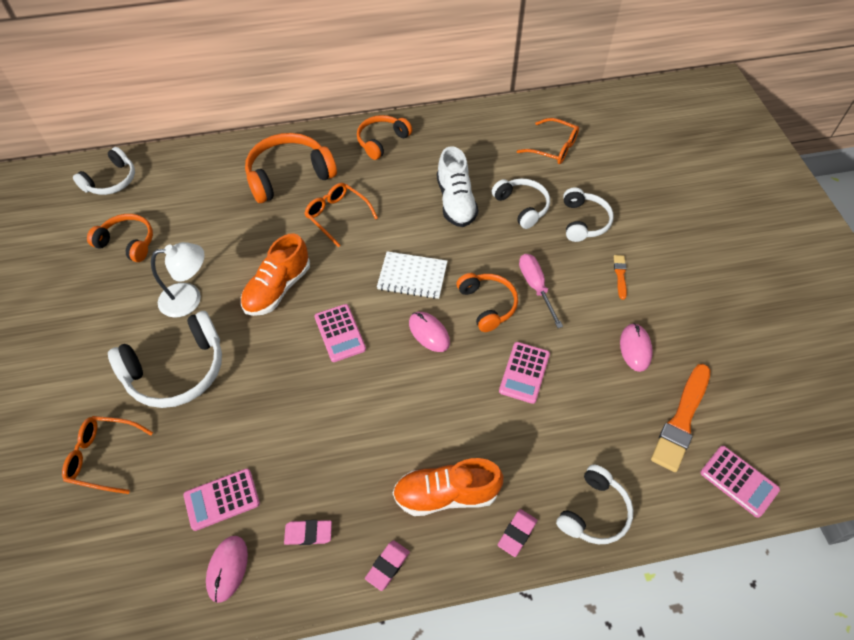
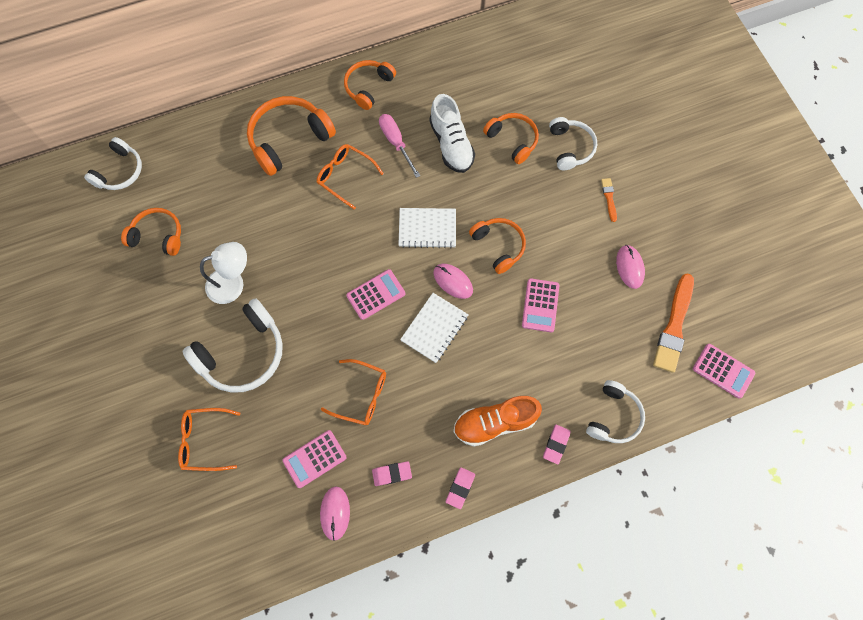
camera: 10 degrees left, 15 degrees up
orange shoe [241,233,310,316] -> none
pink calculator [315,304,366,362] -> pink calculator turned 90 degrees counterclockwise [346,269,405,320]
white headphones [492,178,550,229] -> orange headphones [483,113,539,164]
orange glasses [517,118,579,164] -> orange glasses moved to [321,359,386,425]
pink screwdriver [519,254,563,328] -> pink screwdriver moved to [379,114,420,178]
none -> white notebook [400,293,469,363]

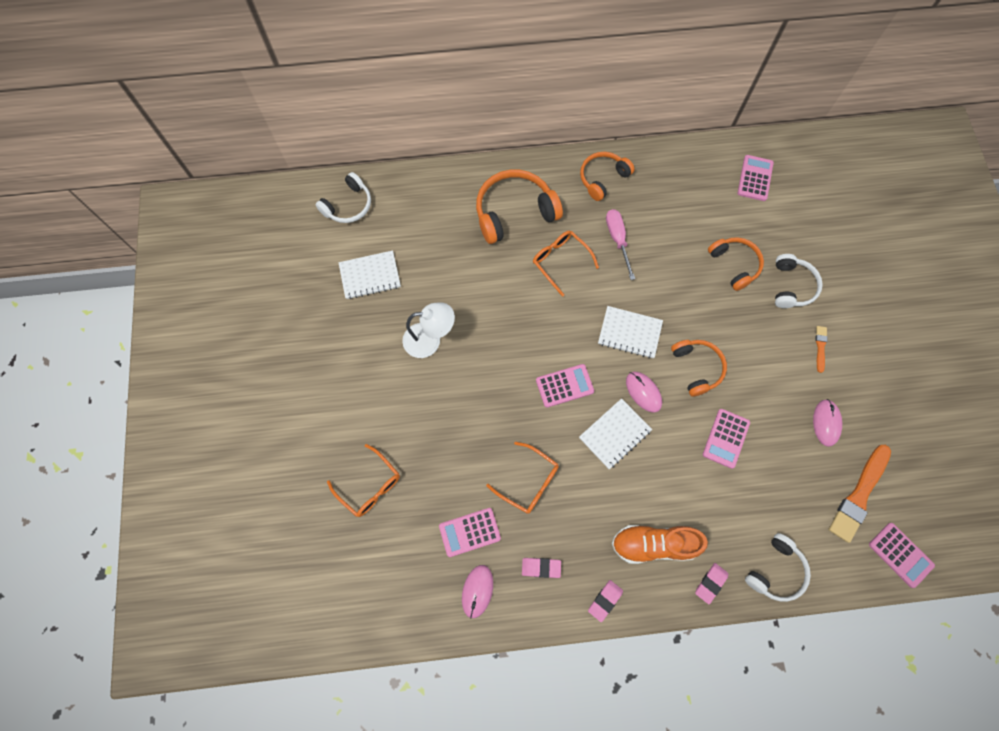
camera: 15 degrees right, 0 degrees up
orange headphones [121,208,181,256] -> white notebook [338,250,401,299]
orange glasses [178,408,241,471] -> orange glasses turned 150 degrees counterclockwise [327,444,400,517]
white headphones [182,298,283,393] -> none
white shoe [429,94,475,173] -> none
none -> pink calculator [738,155,774,201]

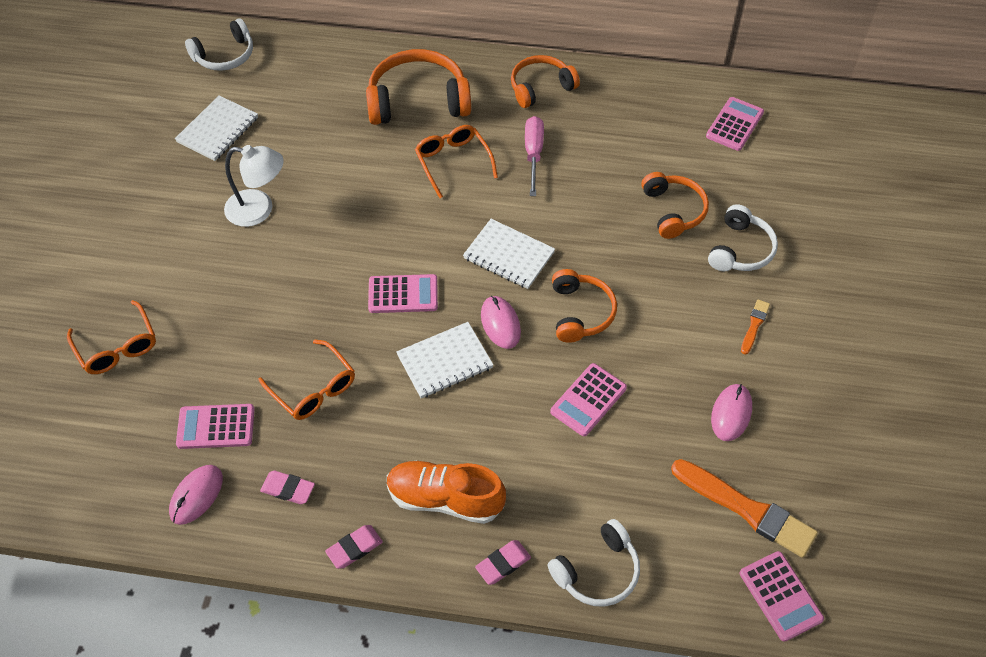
camera: 15 degrees right, 15 degrees down
white notebook [338,250,401,299] -> white notebook turned 60 degrees counterclockwise [175,96,258,161]
orange brush [828,445,891,543] -> orange brush turned 105 degrees counterclockwise [671,459,818,558]

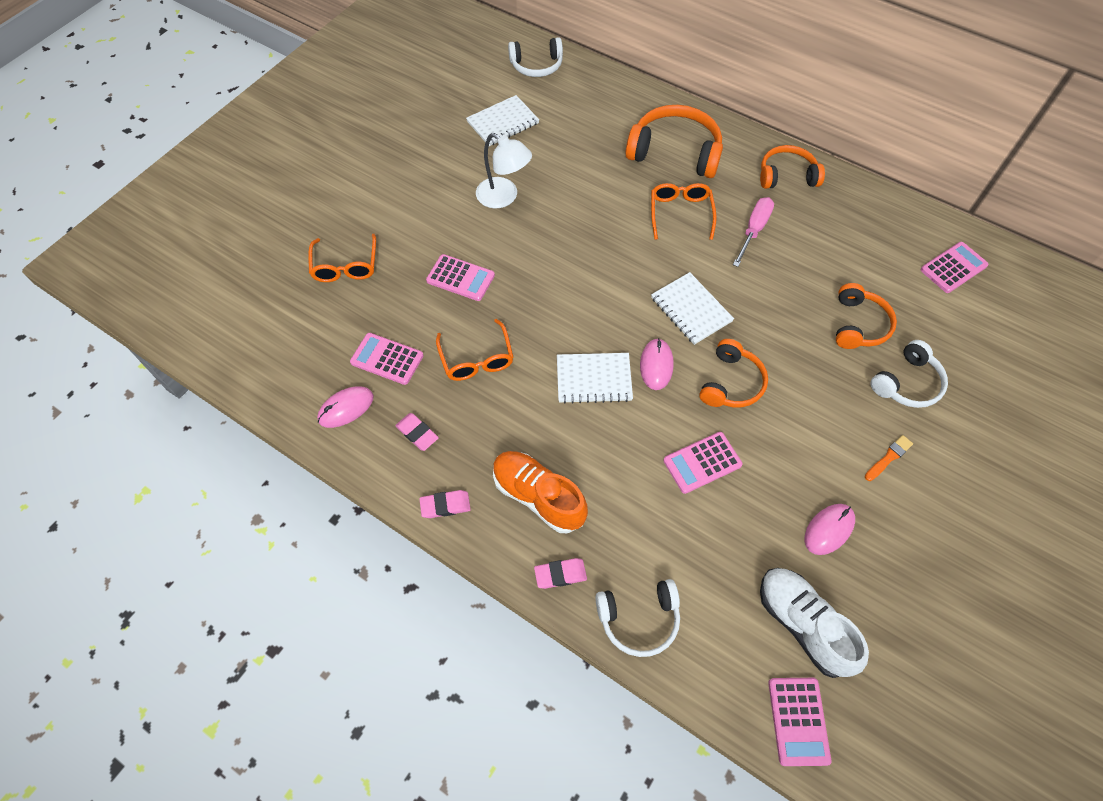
camera: 25 degrees right, 5 degrees up
pink calculator [368,274,438,313] -> pink calculator moved to [426,254,495,301]
orange brush [671,459,818,558] -> white shoe [760,568,869,678]

